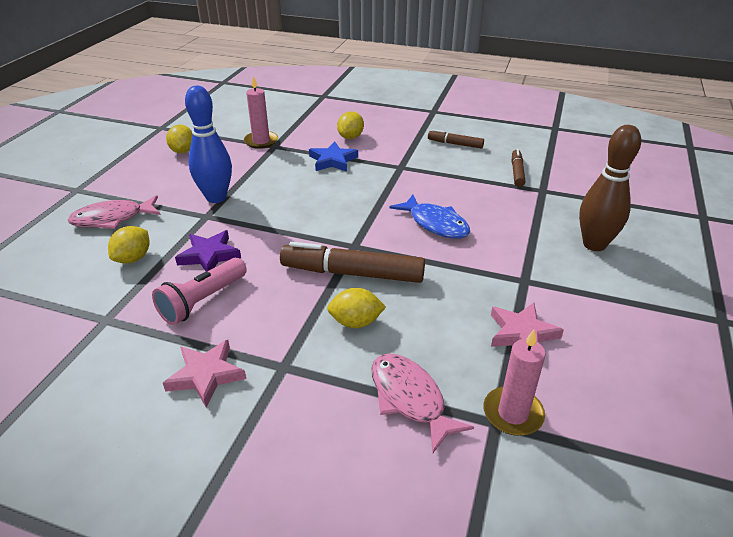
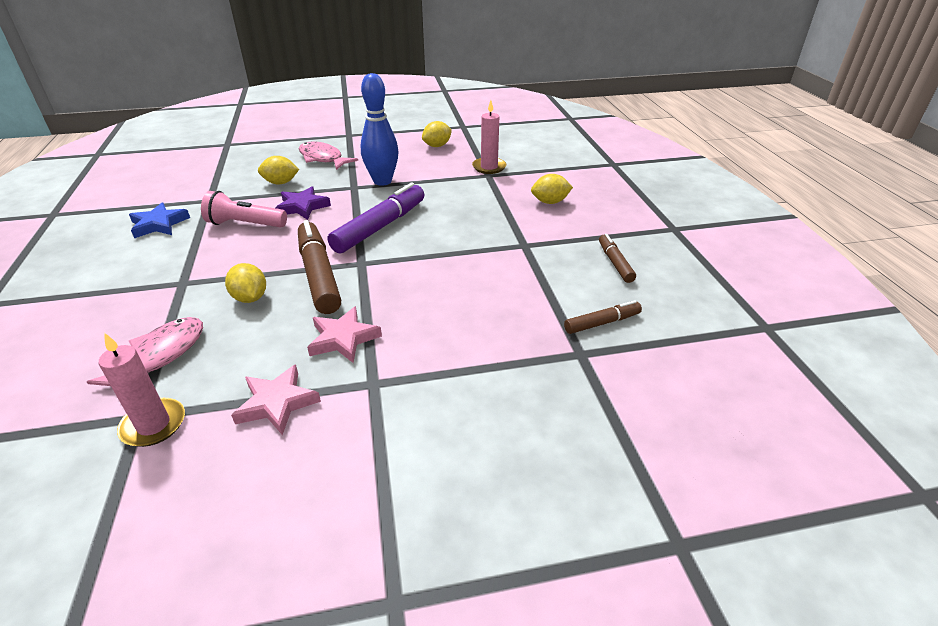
camera: 60 degrees right, 0 degrees up
pink star [163,340,246,408] -> pink star moved to [307,306,382,363]
blue star [309,141,358,172] -> blue star moved to [129,202,190,238]
blue fish [390,195,470,239] -> none
brown bowling pin [579,125,641,251] -> none
none -> purple marker [328,183,424,253]

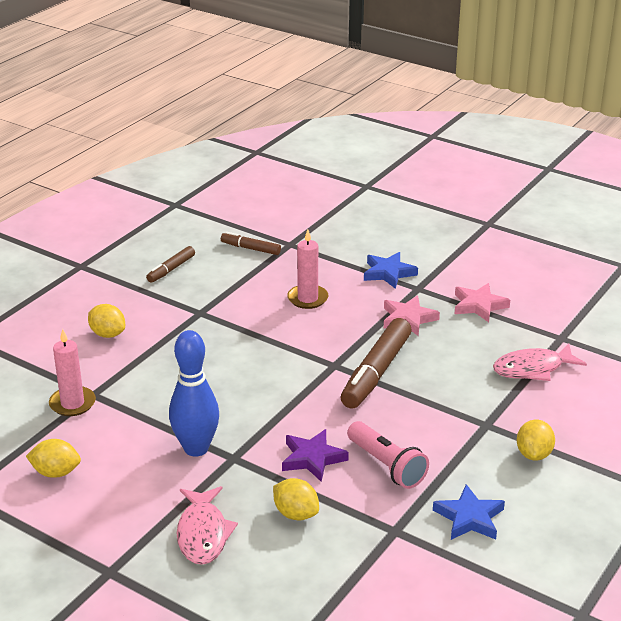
camera: 135 degrees left, 5 degrees down
pink candle [99,333,185,447] -> pink candle moved to [287,229,329,309]
yellow lemon [225,263,266,303] -> yellow lemon moved to [517,420,555,461]
purple marker [328,183,424,253] -> none
none -> blue star [364,252,418,289]

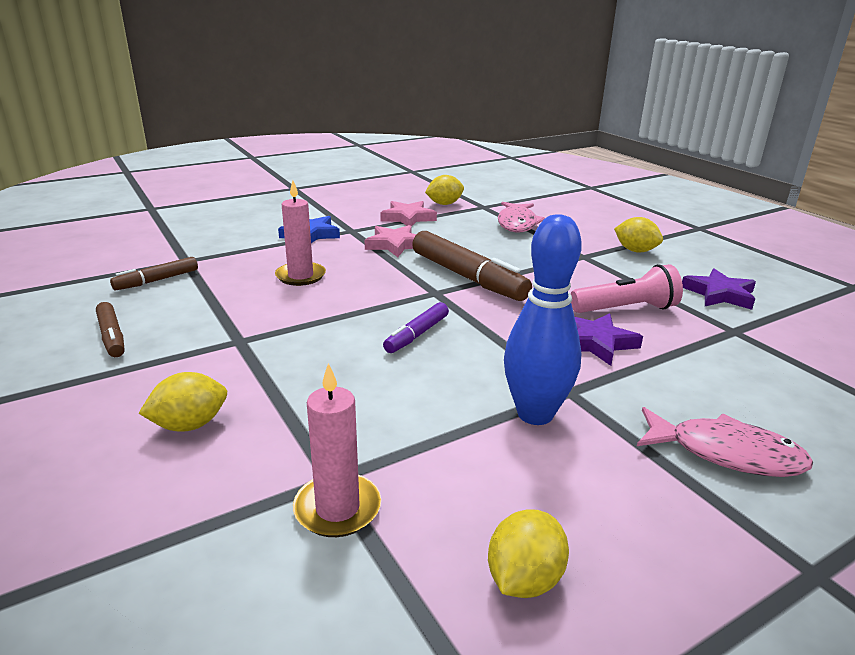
camera: 65 degrees left, 5 degrees down
yellow lemon [273,478,319,520] -> yellow lemon moved to [425,175,464,205]
blue star [433,484,505,540] -> purple star [682,268,756,310]
none -> purple marker [383,302,449,353]

